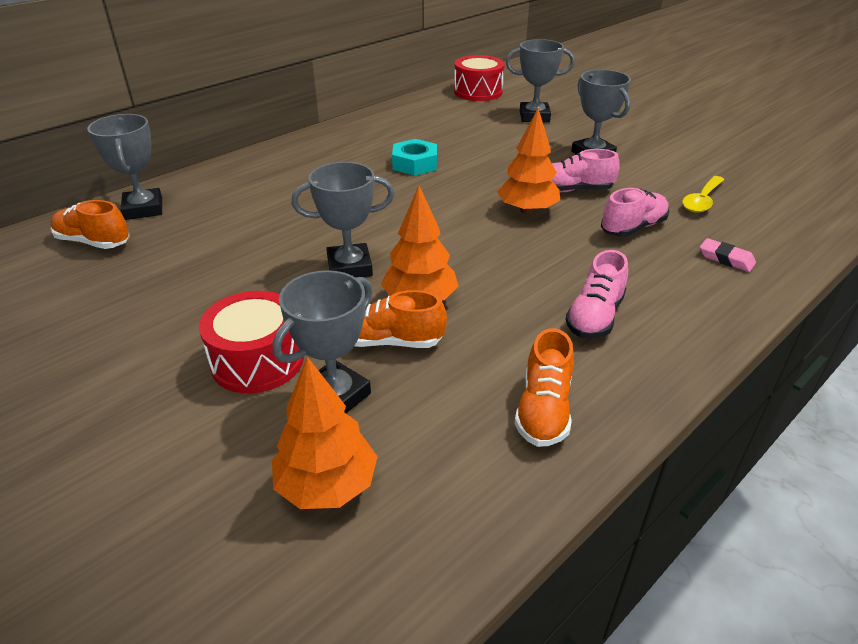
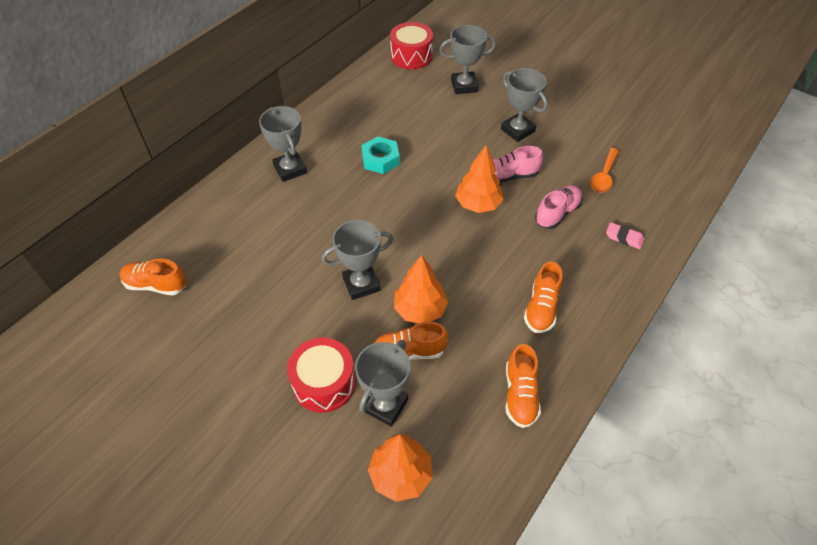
camera: 10 degrees left, 15 degrees up
grey trophy [87,114,162,220] -> grey trophy moved to [259,106,307,182]
pink shoe [565,250,628,339] -> orange shoe [524,262,563,333]
yellow spoon [682,176,724,213] -> orange spoon [590,148,619,193]

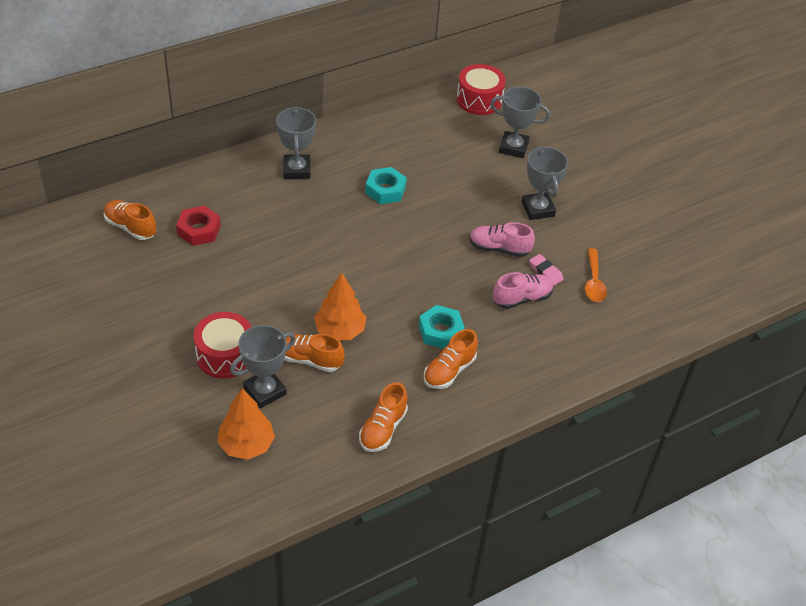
camera: 20 degrees right, 5 degrees down
grey trophy [322,220,393,300] -> none
orange tree [455,145,504,213] -> none
orange spoon [590,148,619,193] -> orange spoon turned 45 degrees counterclockwise [585,248,607,302]
pink eraser [606,222,644,249] -> pink eraser moved to [529,254,564,285]
none -> red nut [176,206,221,246]
none -> turquoise nut [419,305,465,349]

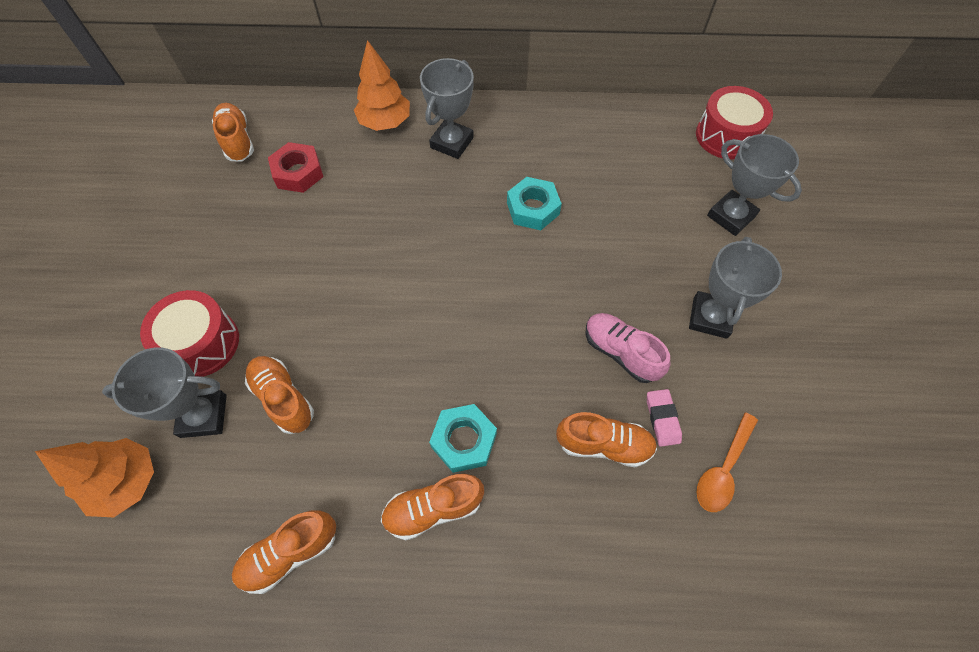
camera: 35 degrees right, 15 degrees up
orange tree [314,272,366,340] -> orange tree moved to [354,40,410,131]
pink shoe [493,272,554,309] -> orange shoe [556,412,657,468]

